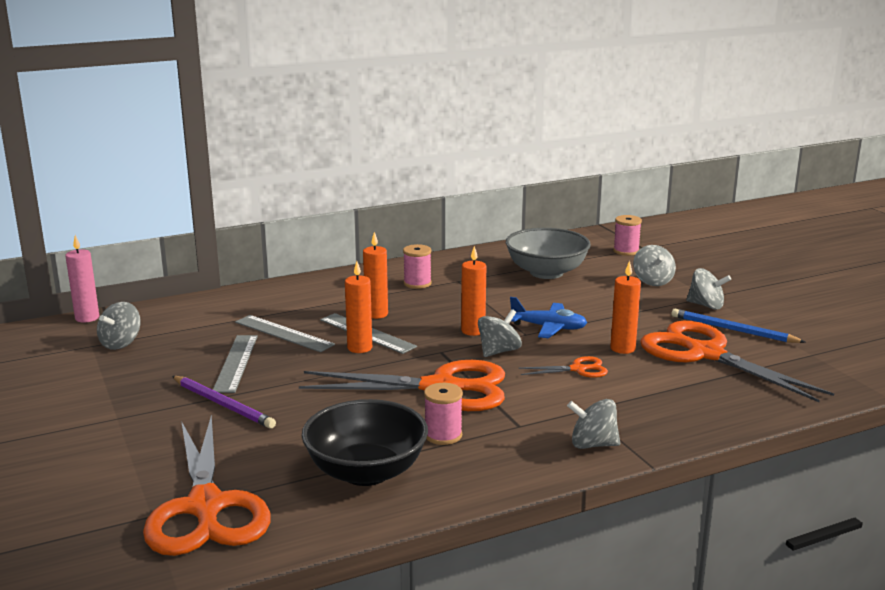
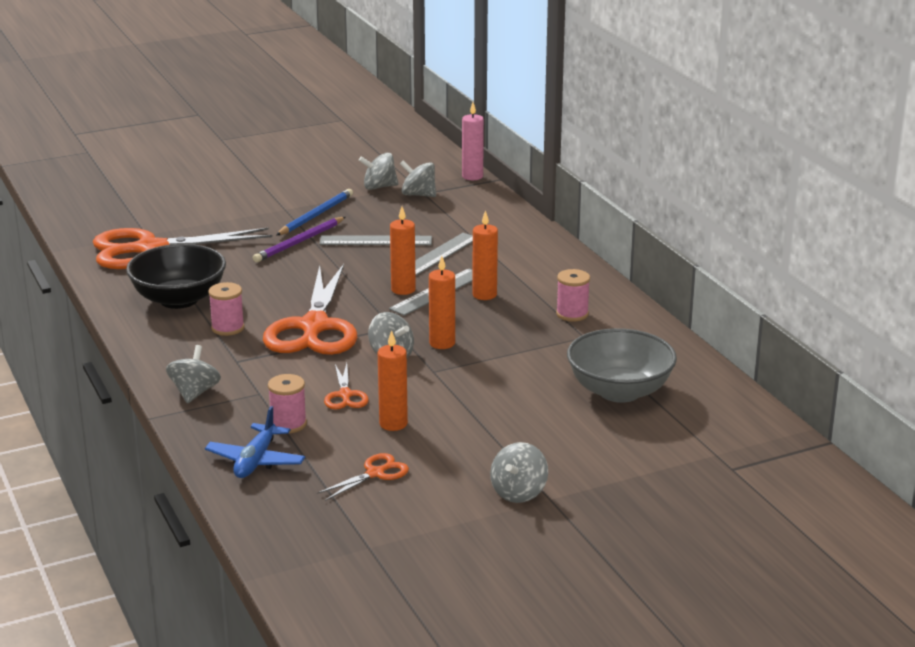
camera: 90 degrees right, 5 degrees up
blue plane [510,297,587,338] -> blue plane moved to [205,406,305,478]
pink spool [613,215,642,256] -> pink spool moved to [268,374,307,433]
grey spinning top [633,245,676,286] -> grey spinning top moved to [359,153,399,190]
orange scissors [640,321,834,402] -> orange scissors [317,453,409,501], size x0.44
blue pencil [672,309,805,343] -> blue pencil moved to [276,189,353,235]

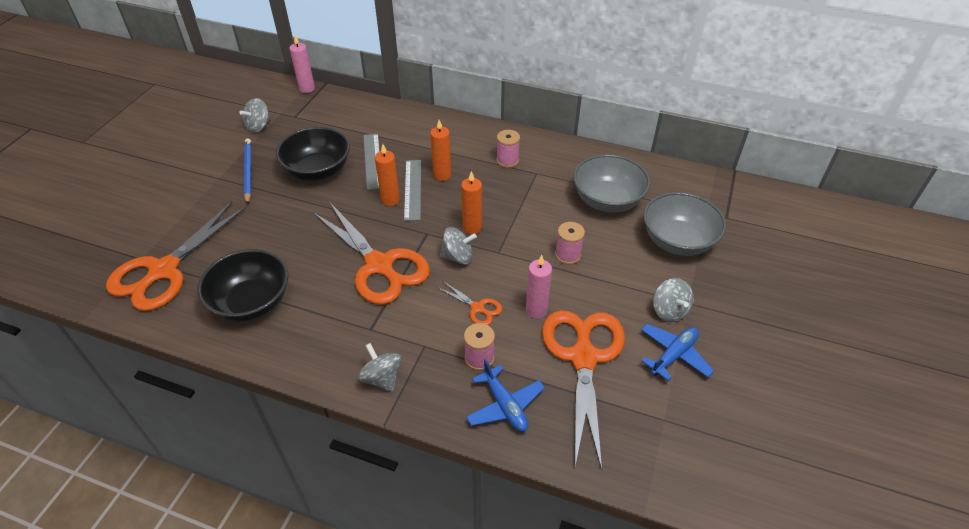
camera: 45 degrees left, 20 degrees up
pink spool [208,282,244,336] -> pink spool moved to [555,222,585,265]
purple pencil [253,217,345,262] -> none
orange scissors [317,453,409,501] -> orange scissors [542,310,625,470], size x2.27
grey ruler [320,235,432,245] -> black bowl [276,127,350,181]
orange candle [378,330,408,431] -> pink candle [526,255,552,319]
grey spinning top [400,160,436,197] -> none
none -> blue plane [641,324,714,381]
none -> grey bowl [643,192,726,256]

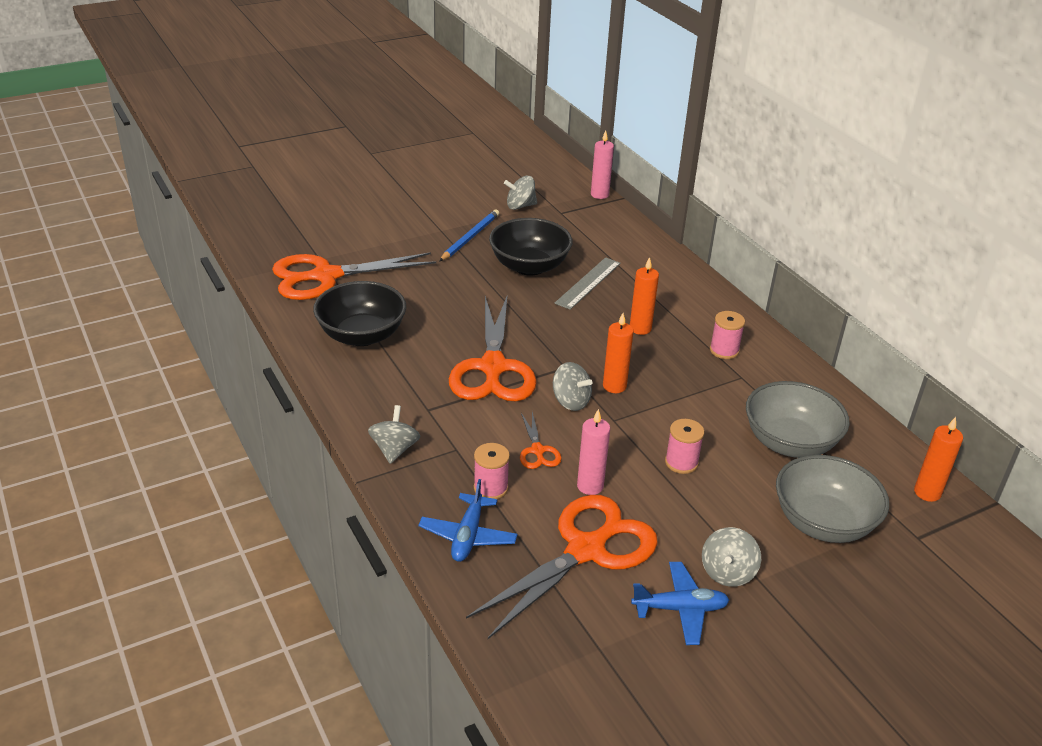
camera: 40 degrees right, 10 degrees down
orange candle [375,144,400,206] -> orange candle moved to [914,417,963,502]
grey ruler [404,160,421,221] -> none

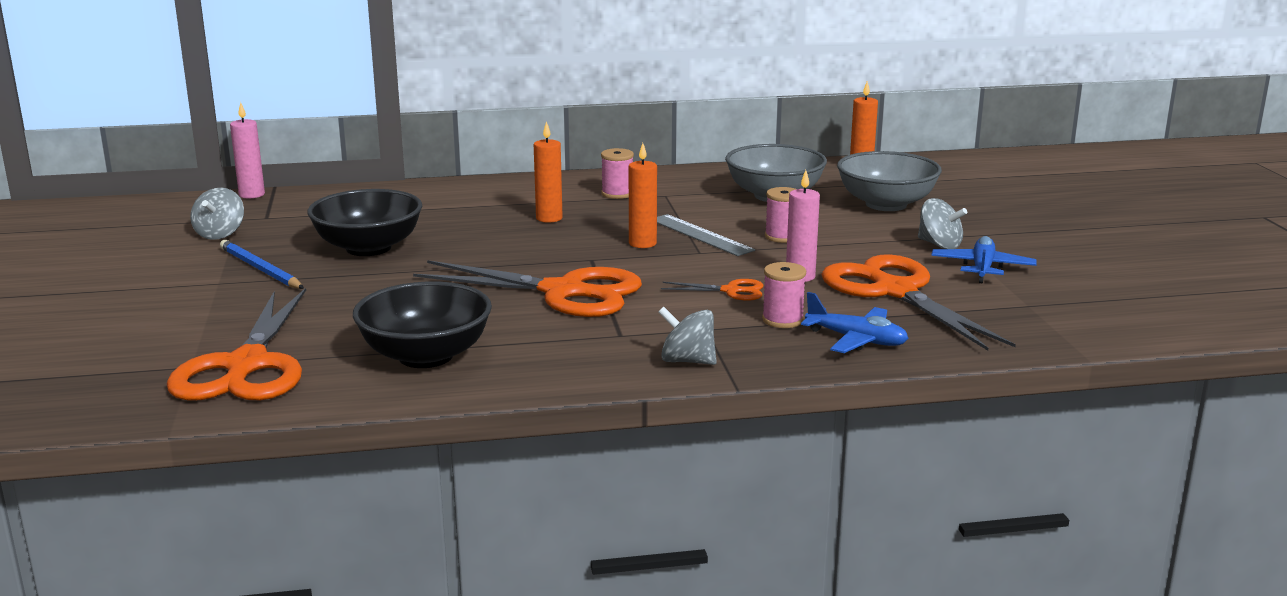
camera: 70 degrees left, 15 degrees down
grey spinning top [553,362,593,411] -> none
grey ruler [554,257,621,310] -> grey ruler moved to [657,214,755,256]

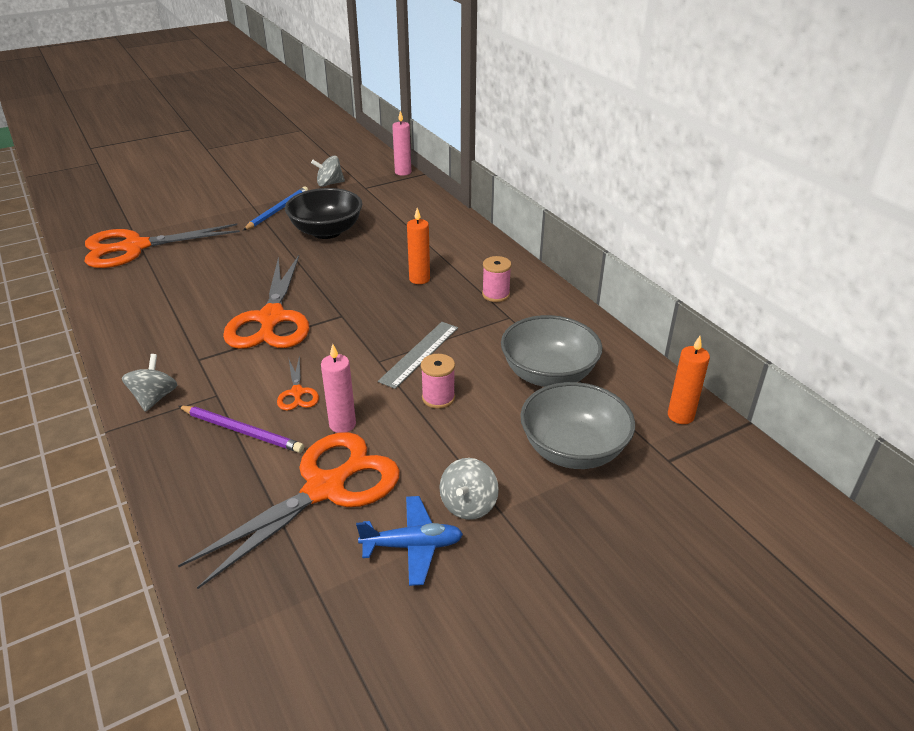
camera: 70 degrees right, 15 degrees up
black bowl [353,281,492,368] -> none
orange candle [629,143,657,248] -> none
pink spool [762,262,806,328] -> purple pencil [178,405,304,453]
blue plane [801,292,909,353] -> none

